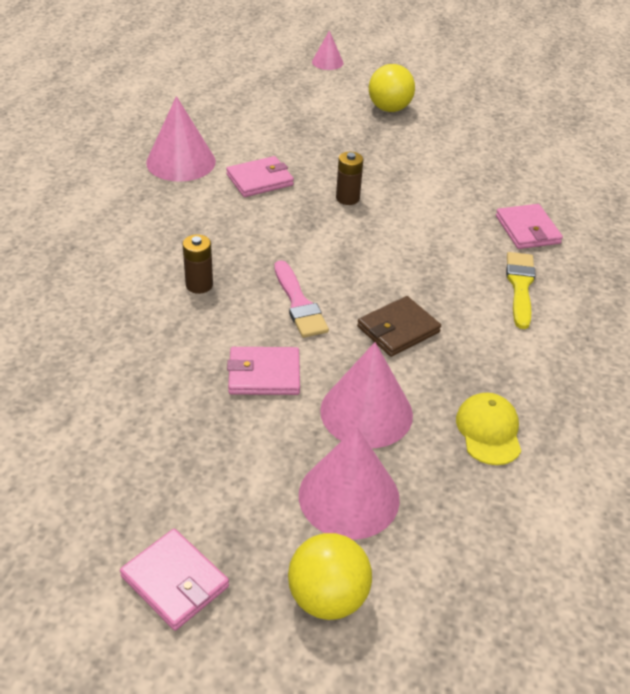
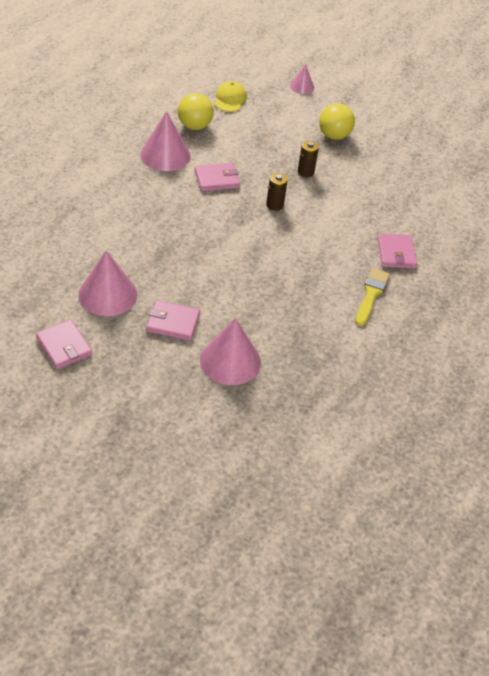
camera: 10 degrees right, 5 degrees up
pink wallet [120,529,229,631] -> pink wallet moved to [36,320,92,369]
brown battery [183,234,213,294] -> brown battery moved to [298,141,319,177]
pink brush [274,260,329,338] -> none
yellow ball [288,533,372,620] -> yellow ball moved to [178,93,214,130]
pink cone [299,427,400,540] -> pink cone moved to [78,250,137,316]
brown wallet [357,296,441,357] -> none
yellow cap [456,393,521,465] -> yellow cap moved to [214,81,247,112]

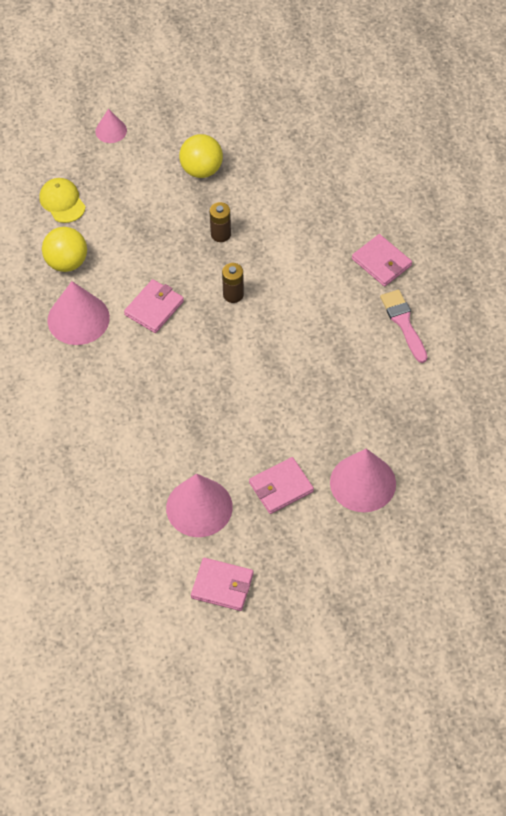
camera: 35 degrees left, 10 degrees up
yellow brush [355,268,390,326] -> pink brush [380,290,427,363]

